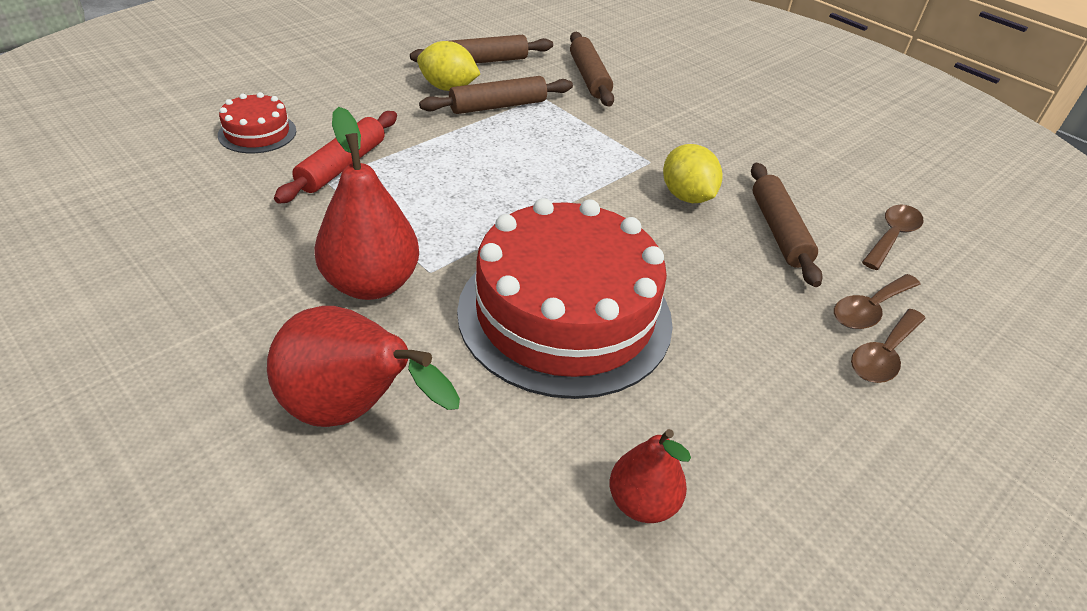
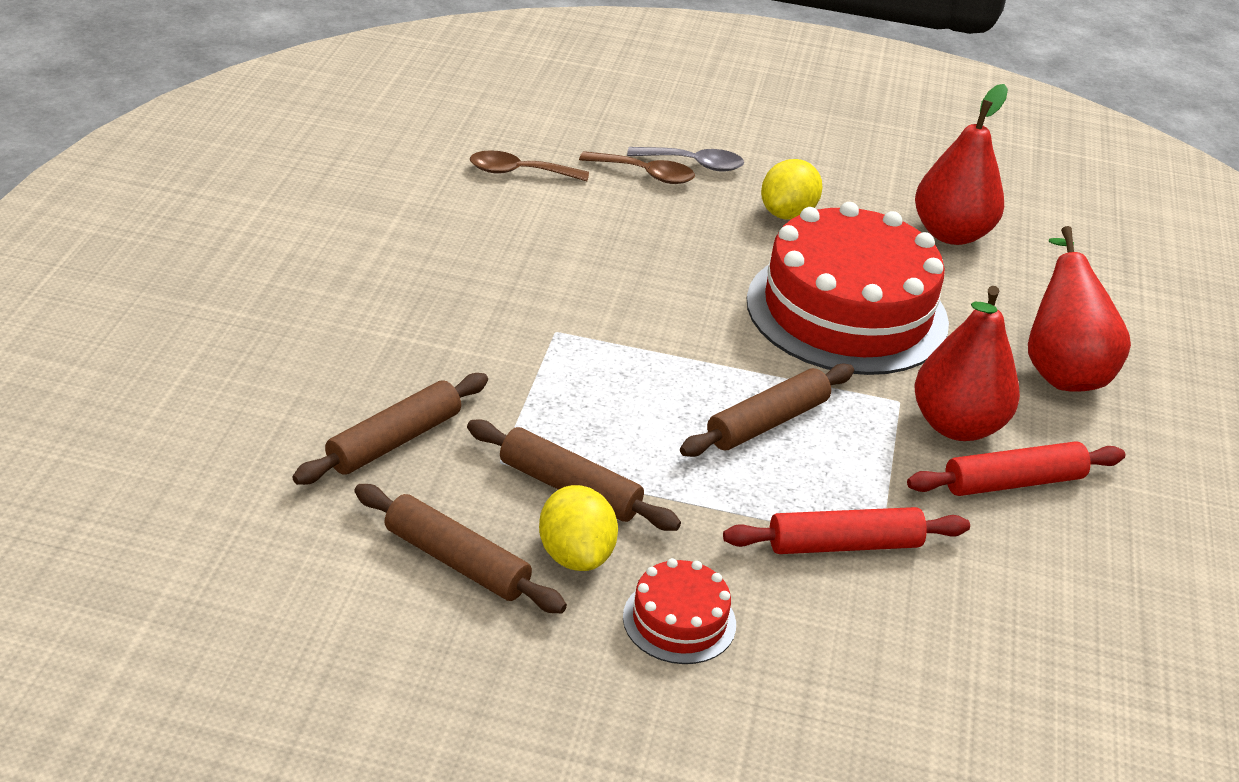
camera: 125 degrees left, 5 degrees down
red cake [218,92,296,153] -> red cake moved to [623,558,736,664]
red pear [609,429,691,523] -> red pear [915,84,1008,245], size x1.68
yellow lemon [663,144,722,203] -> yellow lemon moved to [761,159,822,220]
brown rolling pin [751,163,823,287] -> brown rolling pin moved to [680,364,854,457]
brown spoon [851,309,926,383] -> grey spoon [627,147,744,172]
none -> red rolling pin [907,441,1125,496]

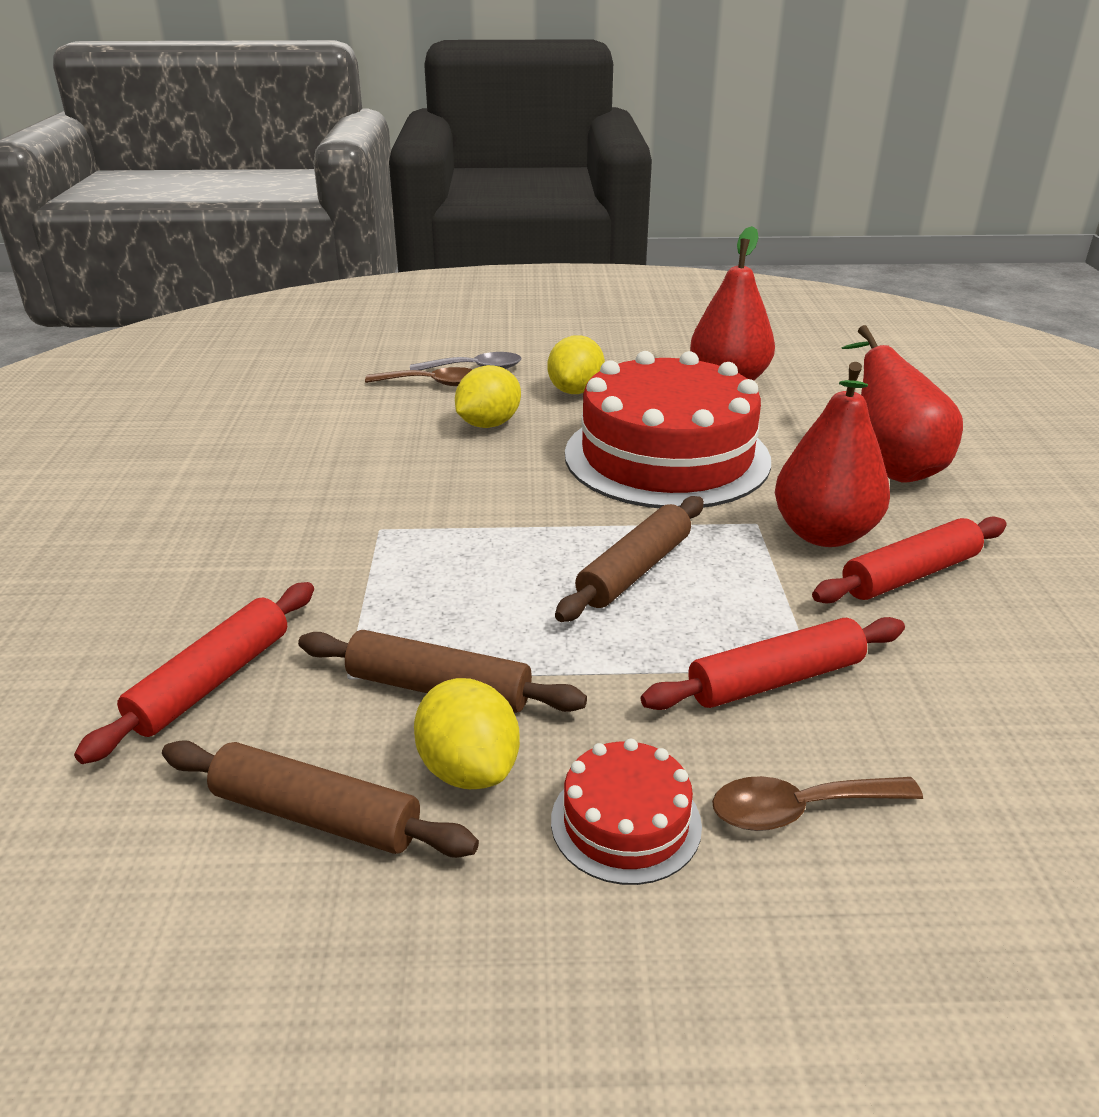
camera: 10 degrees left, 5 degrees down
brown rolling pin [292,373,488,485] -> red rolling pin [74,582,314,764]
brown spoon [470,150,589,181] -> brown spoon moved to [712,776,923,831]
none -> yellow lemon [455,365,521,428]

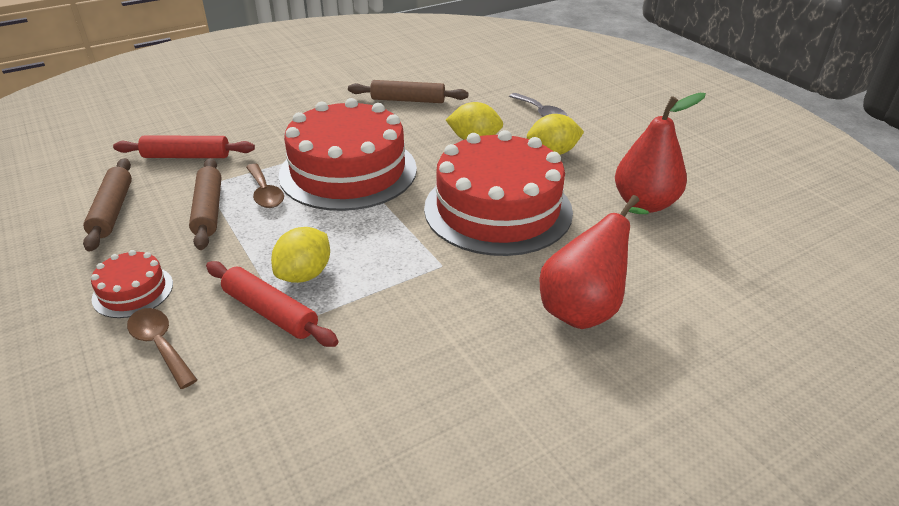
camera: 60 degrees right, 5 degrees up
brown spoon [365,367,473,386] -> brown spoon moved to [246,163,284,208]
yellow lemon [414,678,520,789] -> yellow lemon moved to [271,227,330,283]
brown rolling pin [555,496,704,622] -> brown rolling pin moved to [348,80,468,103]
red pear [775,362,890,547] -> none
red rolling pin [812,516,1007,604] -> none
none -> red cake [279,98,417,211]

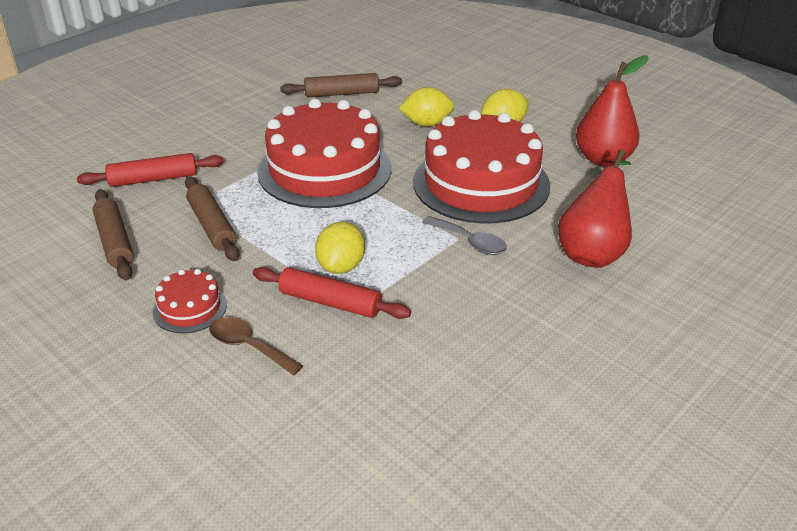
camera: 15 degrees left, 0 degrees up
brown spoon [246,163,284,208] -> none
grey spoon [509,93,567,117] -> grey spoon moved to [422,216,507,255]

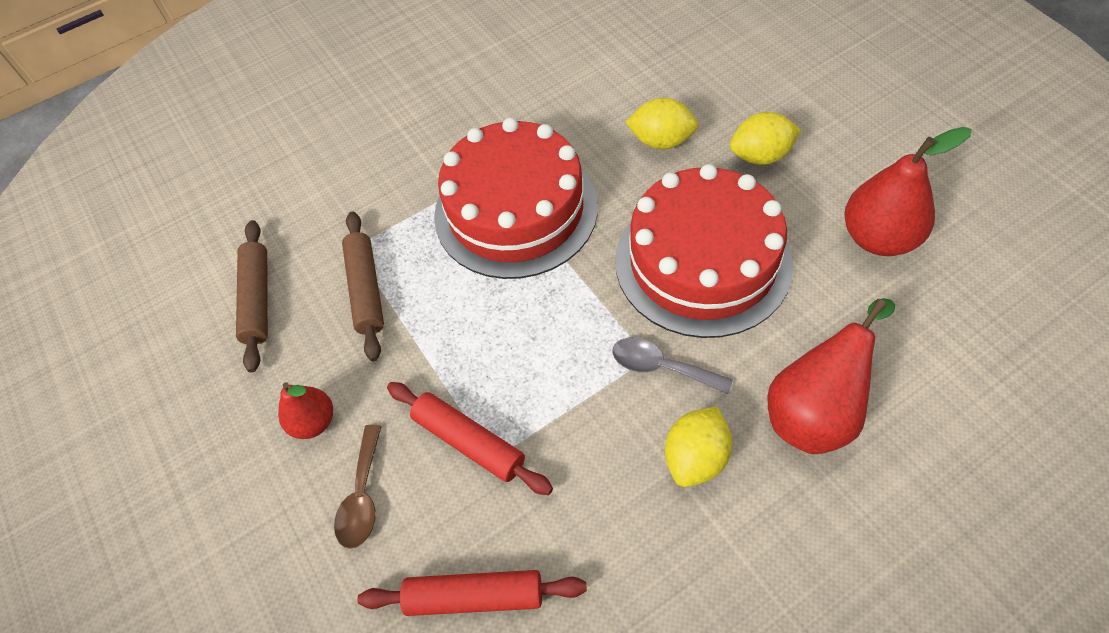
camera: 20 degrees right, 20 degrees up
red rolling pin [77,153,224,187] -> red rolling pin moved to [357,570,587,616]
red cake [153,269,227,333] -> red pear [278,382,333,439]
brown spoon [209,317,303,375] -> brown spoon turned 135 degrees counterclockwise [334,425,382,549]
brown rolling pin [280,73,402,97] -> none
yellow lemon [315,222,365,274] -> yellow lemon moved to [665,407,732,487]
grey spoon [422,216,507,255] -> grey spoon turned 150 degrees clockwise [612,338,733,394]

